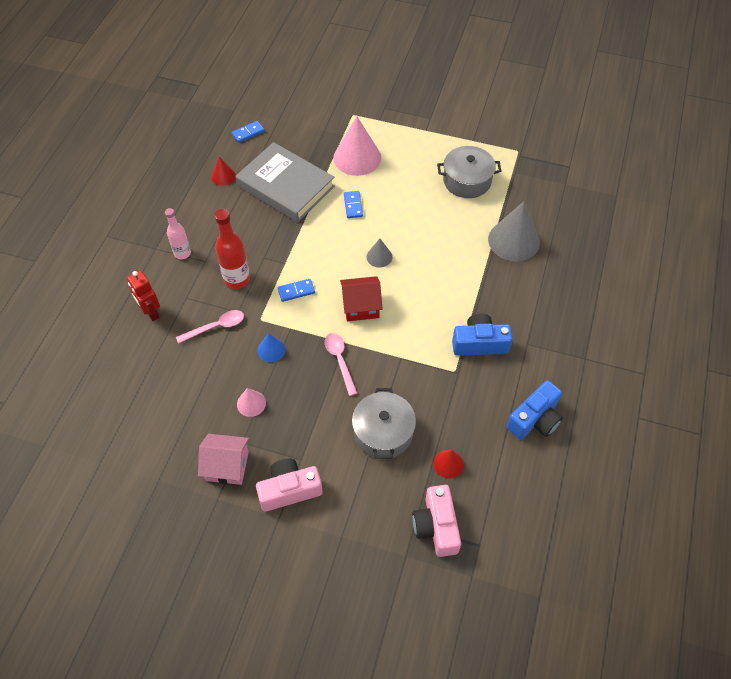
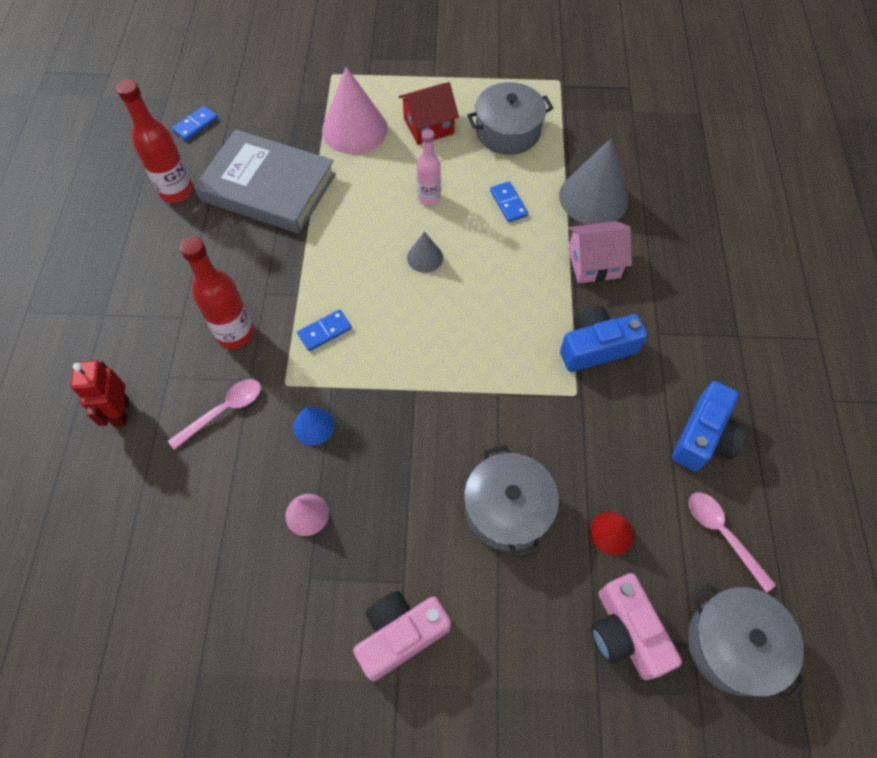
camera: 15 degrees left, 5 degrees up
red robot [127,270,160,321] -> red robot turned 45 degrees clockwise [70,361,129,427]
pink bottle [165,208,191,259] -> pink bottle moved to [417,129,441,205]
pink house [198,434,249,485] -> pink house moved to [568,221,632,283]
red cone [211,157,236,186] -> red bottle [116,80,193,203]
pink spoon [325,333,357,396] -> pink spoon moved to [689,492,776,593]
red house [340,276,383,321] -> red house moved to [399,82,459,145]
blue domino [344,191,363,218] -> blue domino moved to [490,181,528,222]
none -> grey pot [688,583,807,702]

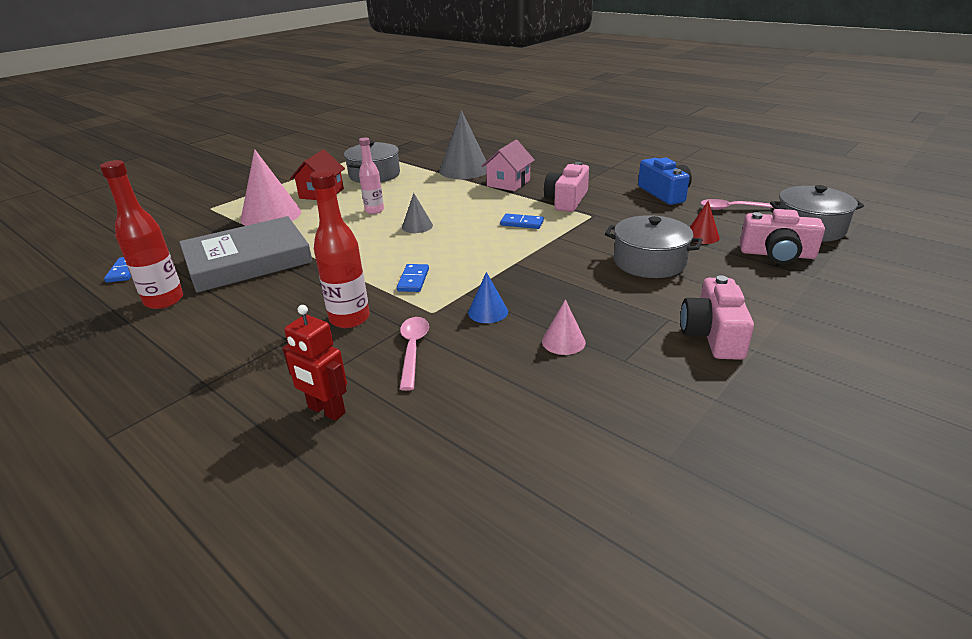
camera: 50 degrees left, 30 degrees down
blue domino [490,181,528,222] -> blue domino moved to [500,213,544,229]
blue camera [560,306,647,372] -> pink camera [544,162,589,212]

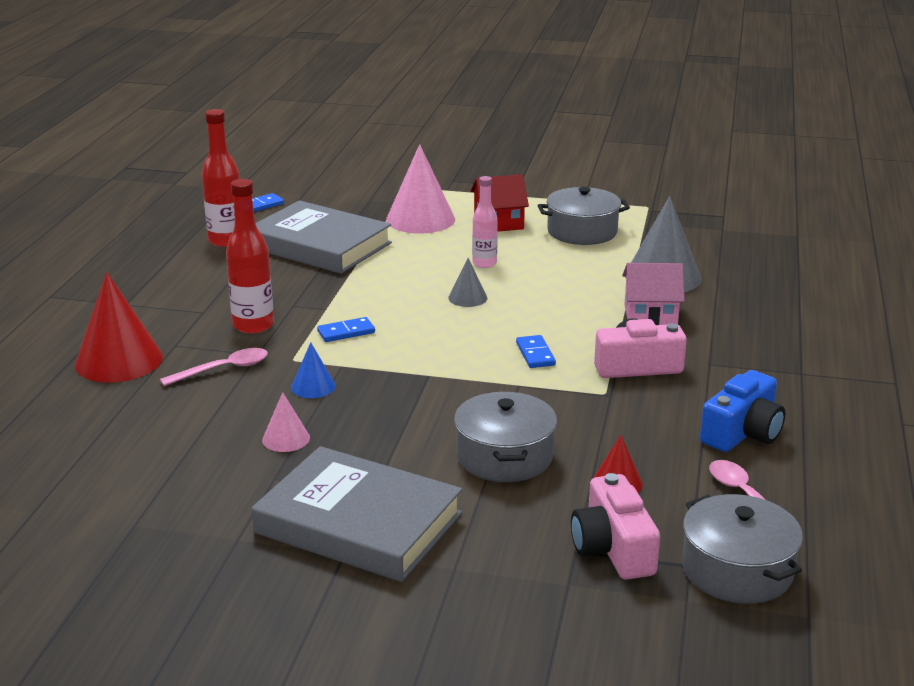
camera: 60 degrees right, 5 degrees down
red robot [283,305,347,421] -> red cone [75,272,163,383]
pink camera [680,275,754,360] -> grey book [252,446,462,582]

